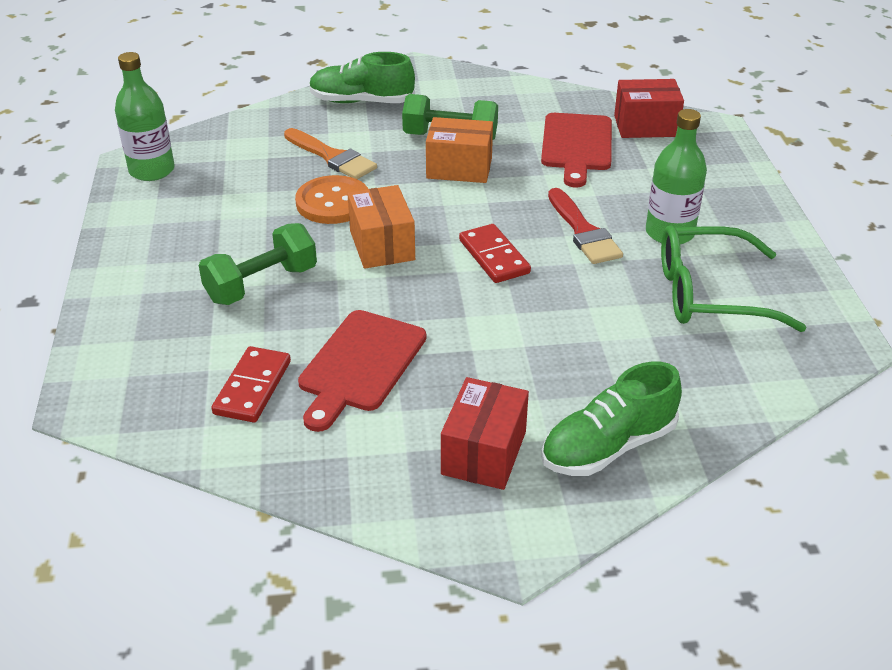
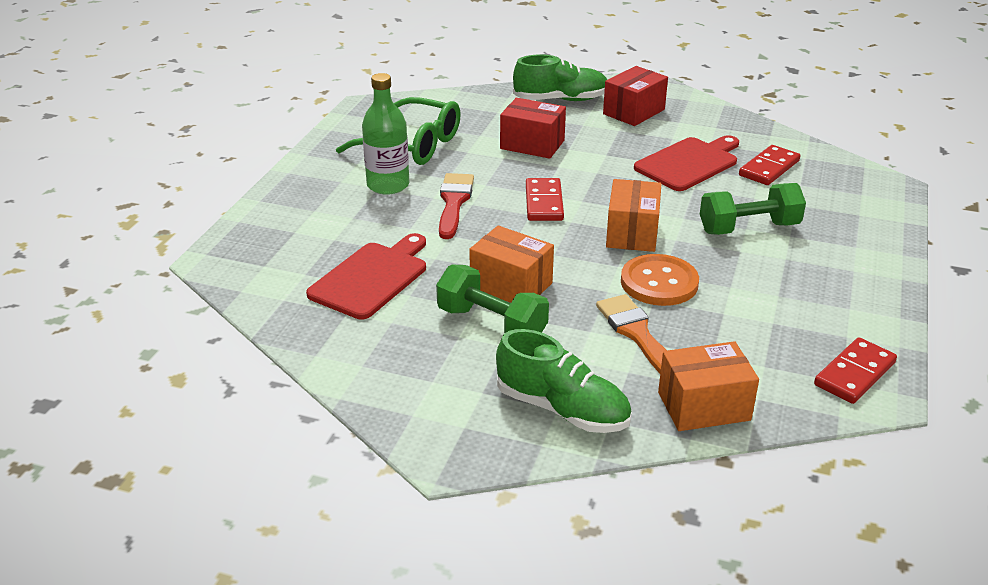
camera: 155 degrees left, 5 degrees down
green bottle [115,52,175,181] -> red domino [814,337,897,404]
red box [614,79,684,138] -> red box moved to [500,98,566,159]
none -> orange box [658,341,759,431]

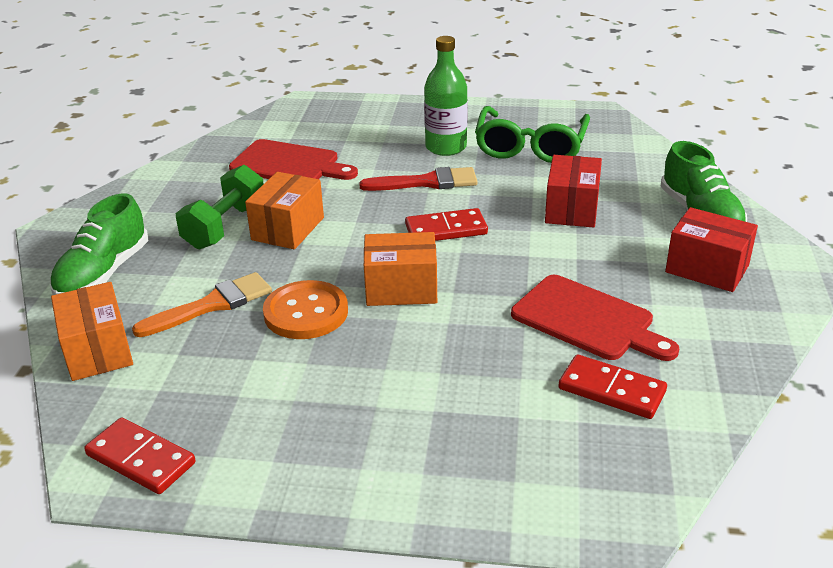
camera: 80 degrees right, 0 degrees up
green dumbbell [700,183,806,235] -> none

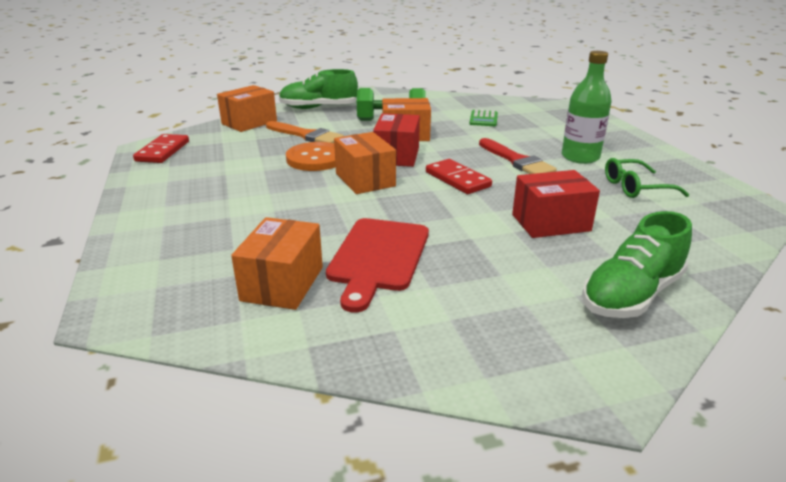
camera: 65 degrees right, 5 degrees down
red cutting board [229,139,358,180] -> green calculator [470,110,498,126]
green glasses [475,106,590,163] -> green glasses [605,158,689,198], size x0.61
red domino [559,354,667,419] -> orange box [231,217,323,310]
red box [665,207,758,292] -> red box moved to [373,113,420,167]

